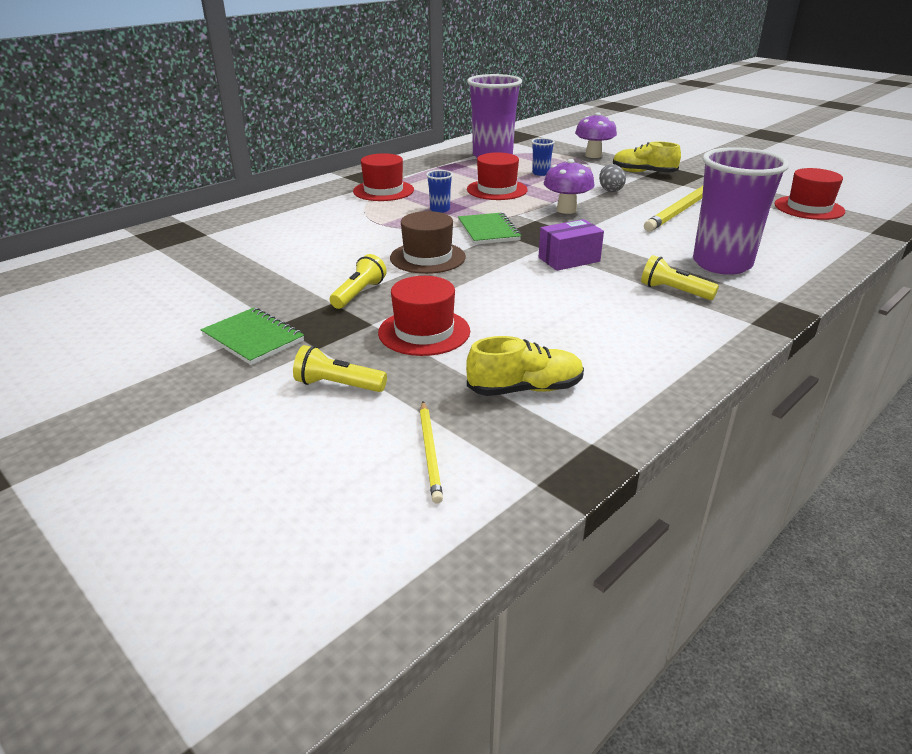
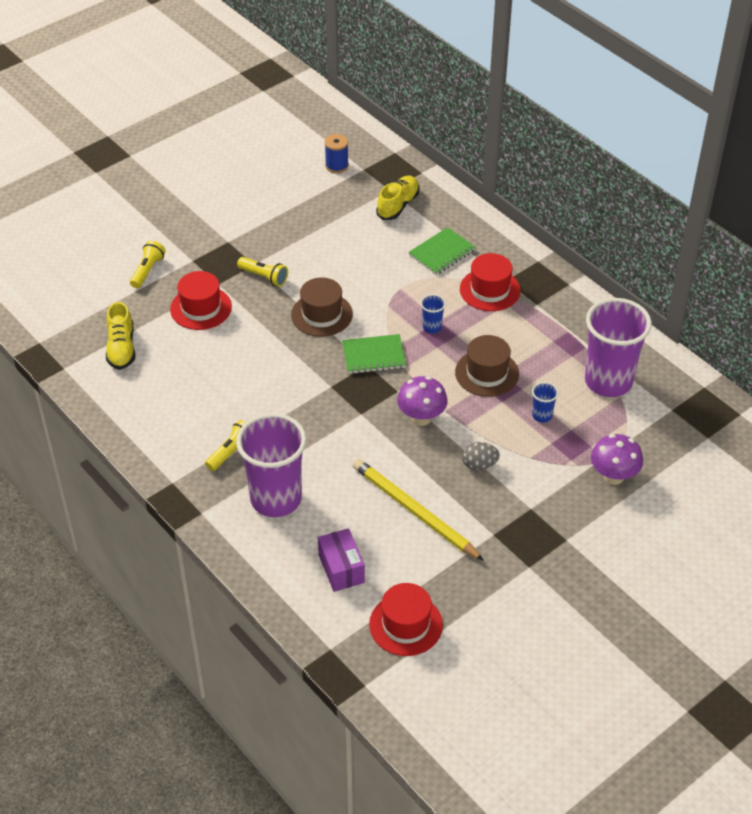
camera: 95 degrees right, 15 degrees up
green notebook [201,308,304,365] -> green notebook moved to [408,227,476,275]
yellow pencil [420,401,443,504] -> none
red hat [467,152,528,200] -> brown hat [455,335,519,397]
purple box [539,219,604,271] -> purple box moved to [318,528,365,592]
yellow shoe [613,142,681,173] -> yellow shoe moved to [376,175,420,220]
none -> blue spool [325,134,349,173]

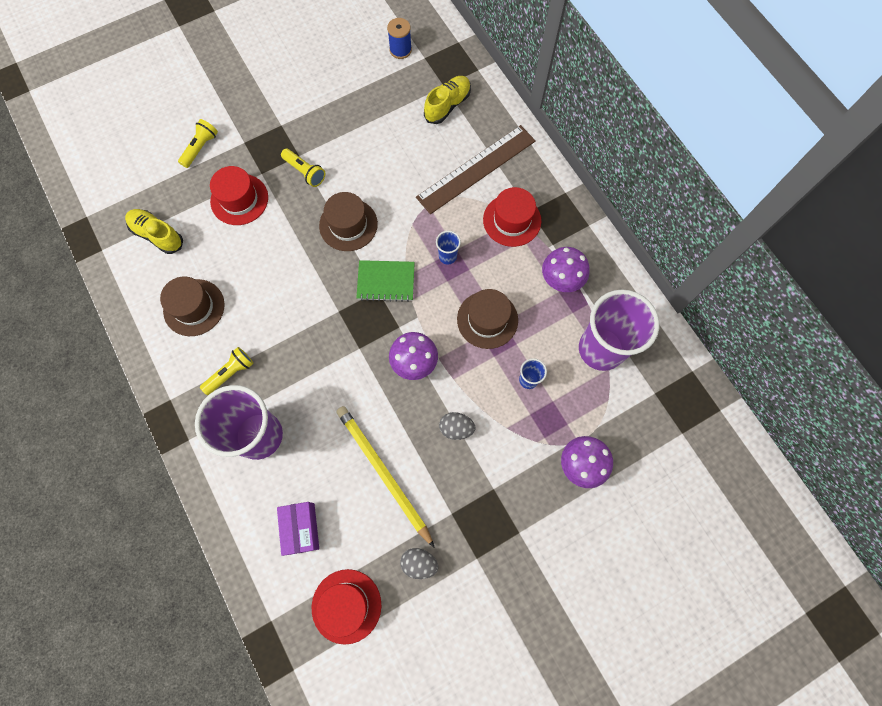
camera: 10 degrees right, 25 degrees up
yellow shoe [106,302,135,370] -> yellow shoe turned 120 degrees clockwise [125,209,183,254]
green notebook [408,227,476,275] -> brown ruler [416,125,536,214]
none -> brown hat [160,276,225,336]
none -> grey egg [400,548,438,579]
none -> purple mushroom [542,247,590,292]

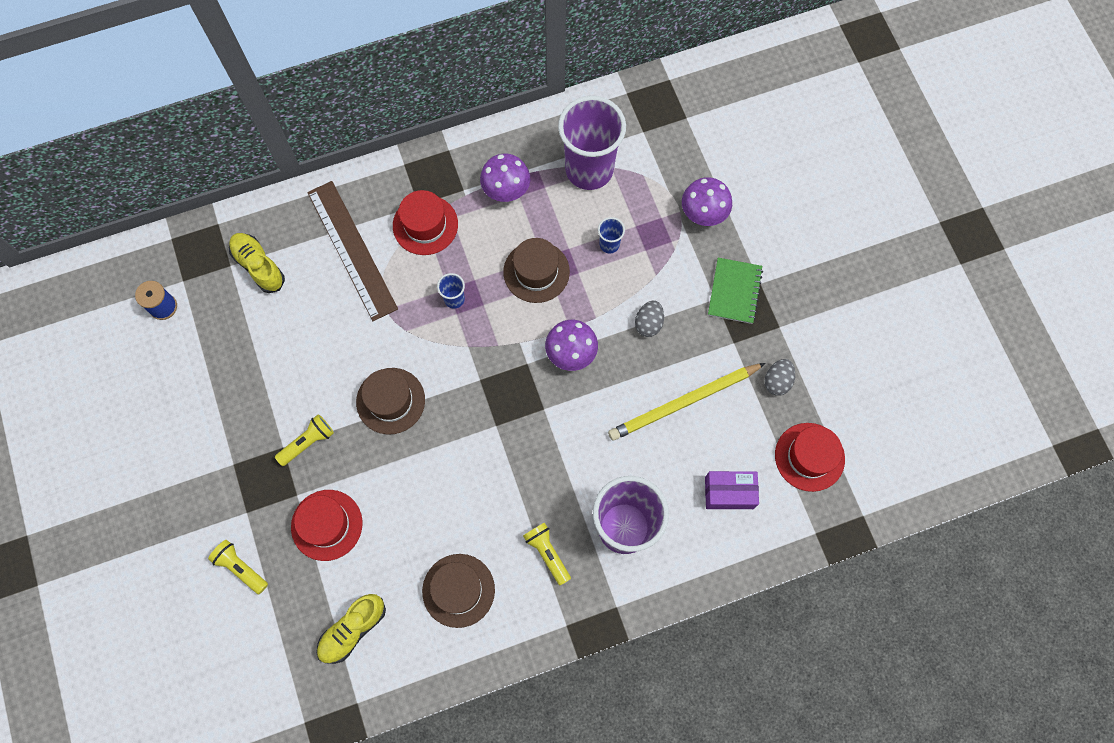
camera: 80 degrees left, 0 degrees up
green notebook [356,260,415,302] -> green notebook moved to [708,258,763,324]

